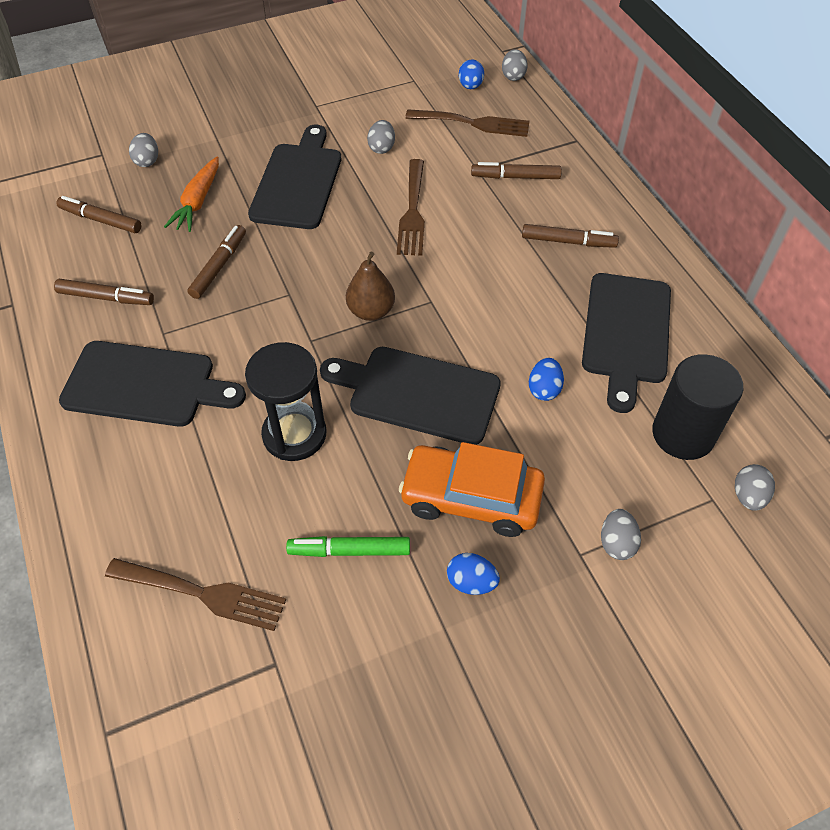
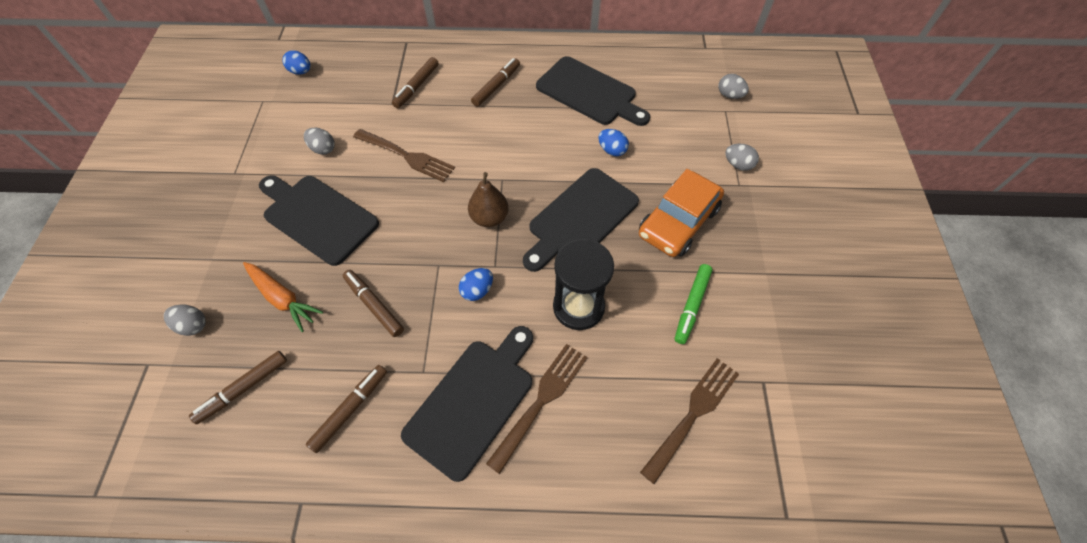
camera: 65 degrees left, 5 degrees up
brown fork [405,109,530,137] -> brown fork moved to [486,344,588,474]
blue egg [447,553,500,595] -> blue egg moved to [459,268,493,301]
grey egg [502,49,528,81] -> none
black cylinder [652,354,743,460] -> none

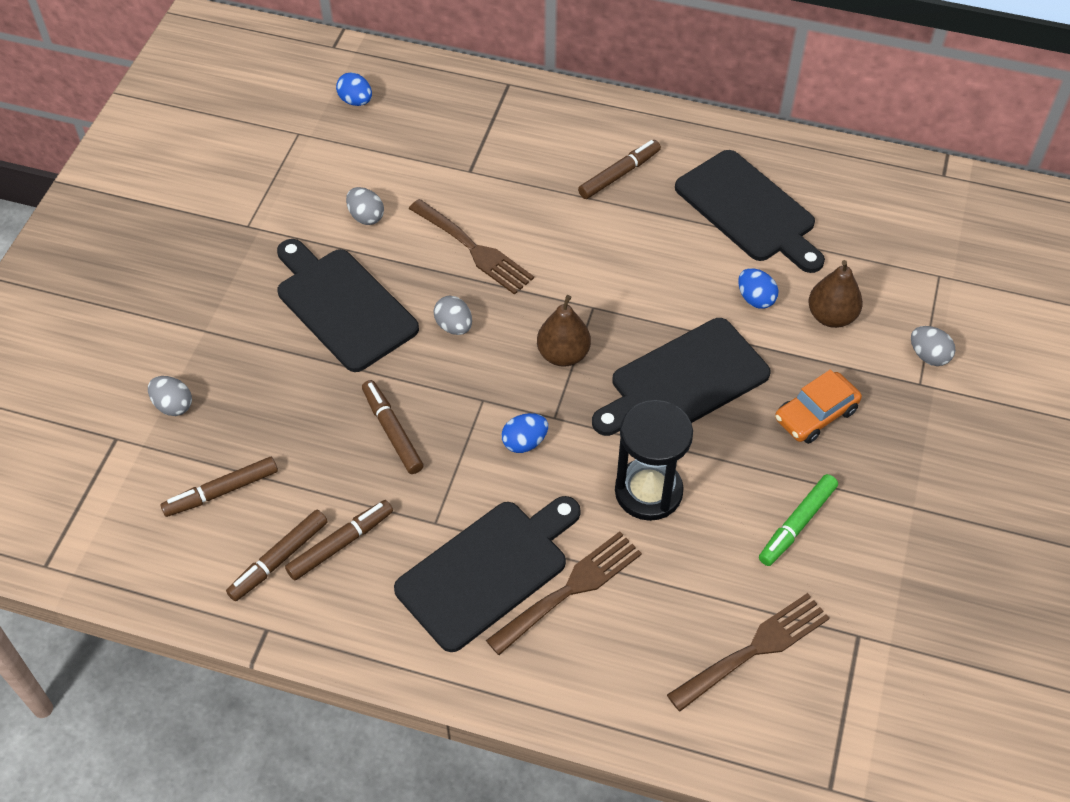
camera: 15 degrees right, 5 degrees down
orange carrot [243,262,323,332] -> none
brown marker [392,57,439,108] -> brown marker moved to [226,510,328,601]
orange car [639,169,724,257] -> orange car [775,370,862,444], size x0.65
grey egg [718,74,749,99] -> grey egg moved to [434,296,472,335]
none -> brown pear [808,260,863,328]

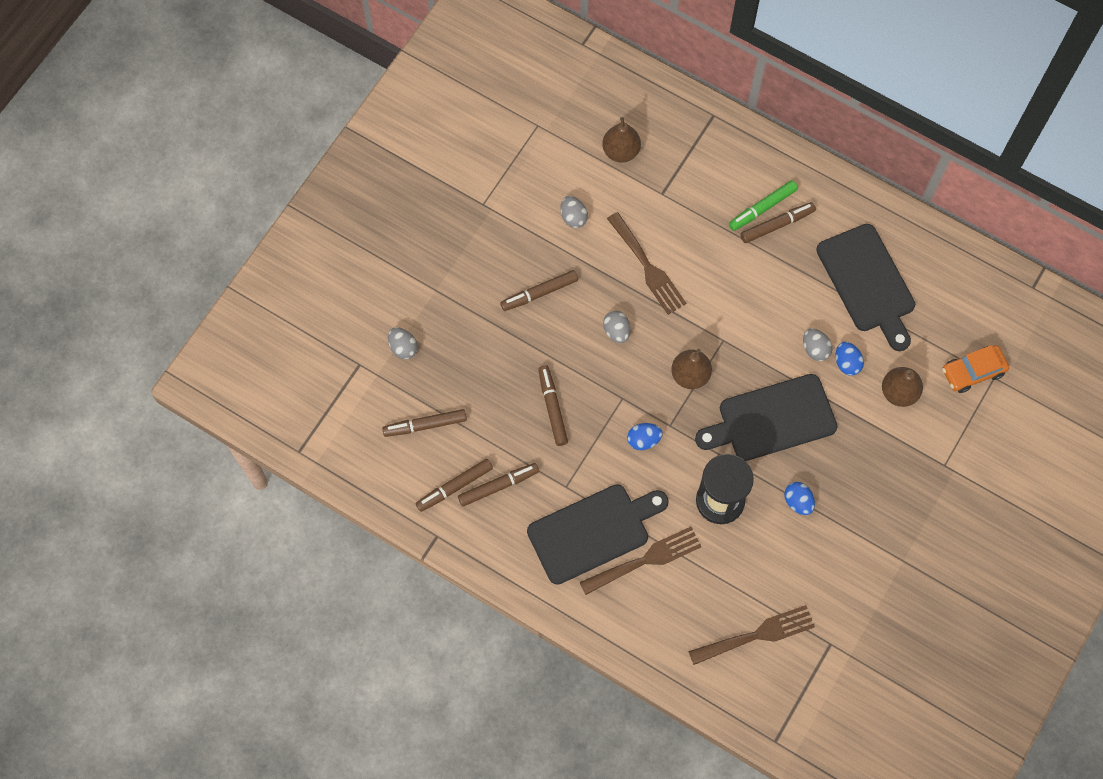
camera: 15 degrees right, 15 degrees up
black cutting board [277,239,419,372] -> brown marker [500,270,578,311]
blue egg [336,72,372,106] -> blue egg moved to [784,482,815,515]
green marker [759,474,838,566] -> green marker moved to [729,180,798,231]
orange car [775,370,862,444] -> orange car moved to [943,345,1009,393]
grey egg [911,326,956,366] -> grey egg moved to [803,328,833,361]
none -> brown pear [602,117,641,163]

